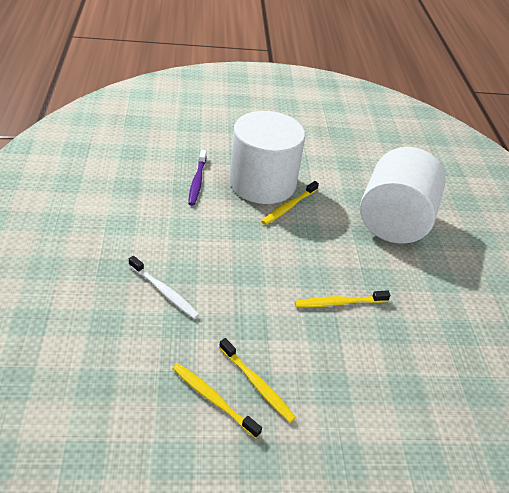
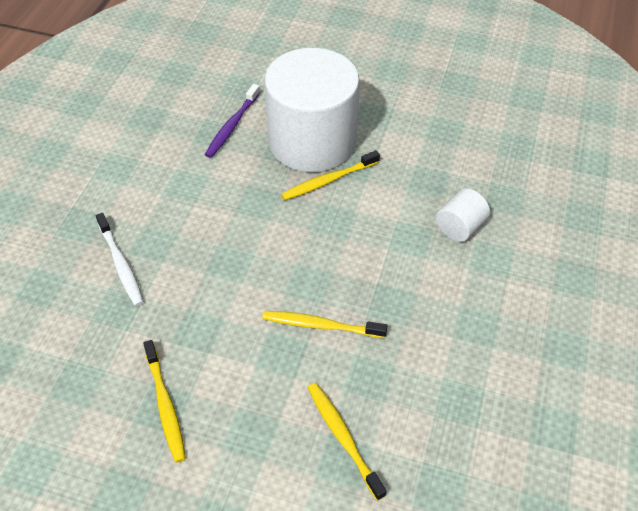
camera: 25 degrees right, 10 degrees up
yellow toothbrush [173,364,262,438] -> yellow toothbrush moved to [307,383,387,501]
white cylinder [360,147,446,244] -> white cylinder [436,188,490,242], size x0.41

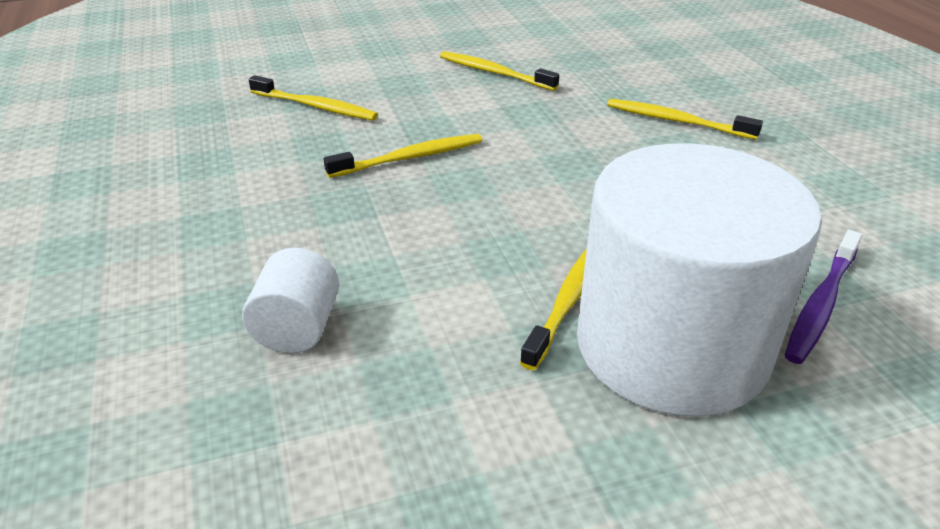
camera: 145 degrees right, 15 degrees down
white toothbrush [96,213,144,306] -> yellow toothbrush [607,99,763,140]
purple toothbrush [205,84,260,158] -> purple toothbrush turned 135 degrees counterclockwise [785,230,862,364]

